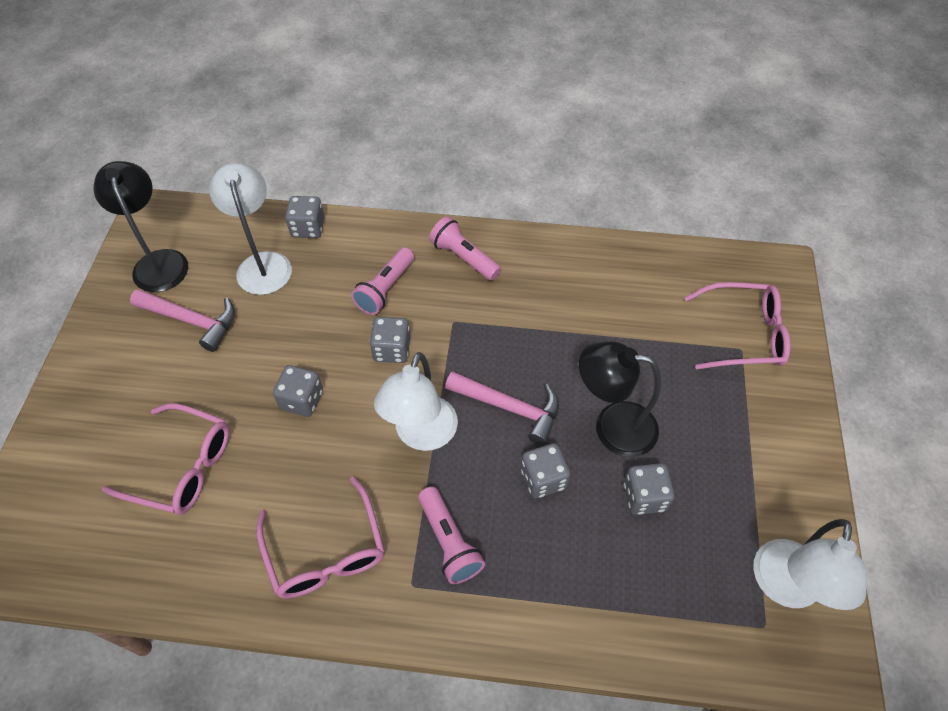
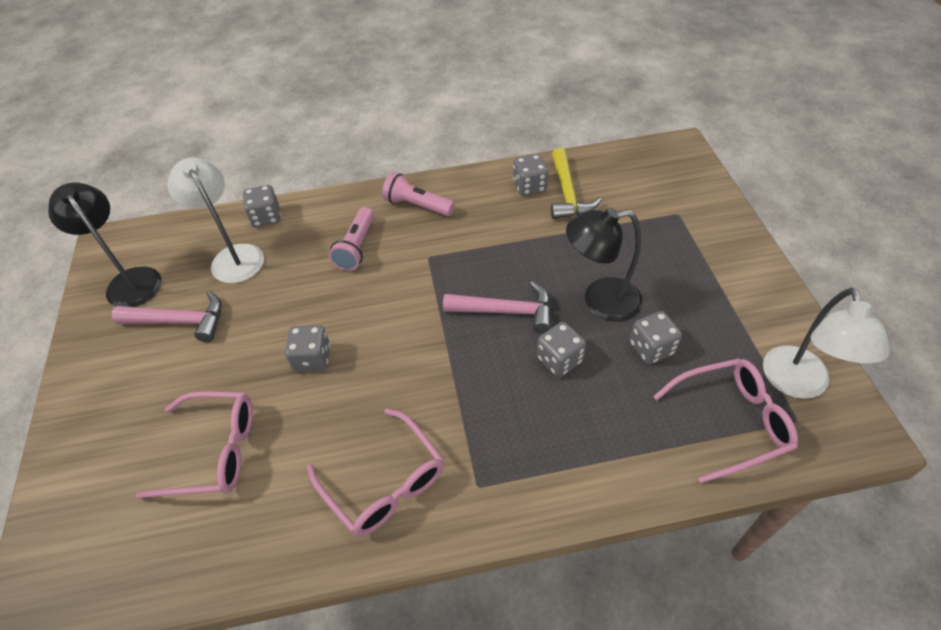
camera: 15 degrees left, 5 degrees down
grey dice [370,317,410,363] -> grey dice moved to [513,154,548,196]
white lamp [374,352,458,451] -> none
pink flashlight [418,487,485,584] -> none
pink glasses [684,282,791,369] -> pink glasses moved to [653,358,798,483]
none -> yellow hammer [551,148,601,219]

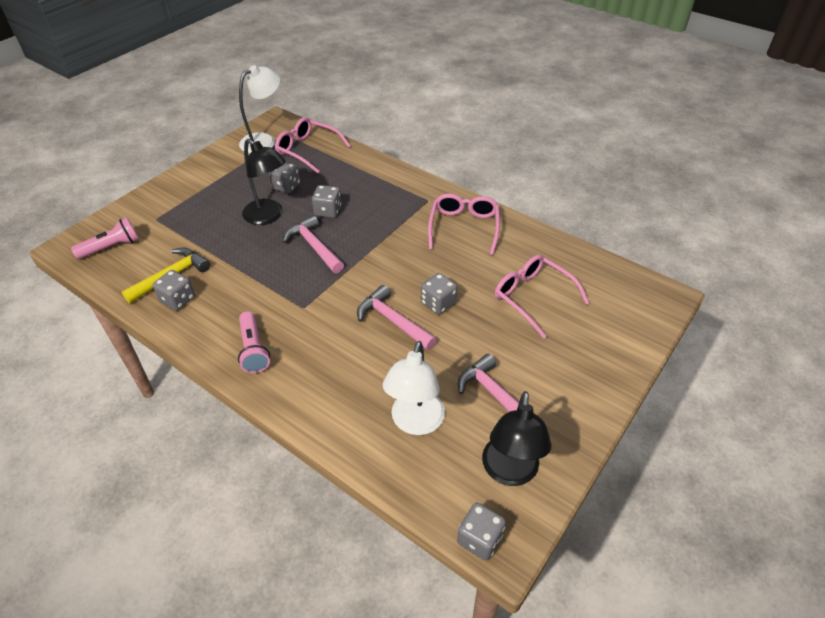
camera: 135 degrees left, 5 degrees down
grey dice [243,185,281,227] -> grey dice moved to [457,503,506,560]
pink flashlight [329,207,374,271] -> pink flashlight moved to [71,217,139,259]
none -> pink hammer [357,285,437,350]

